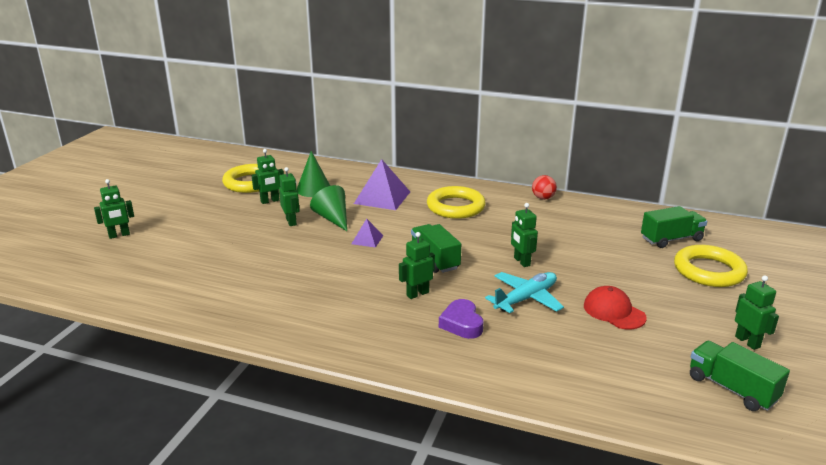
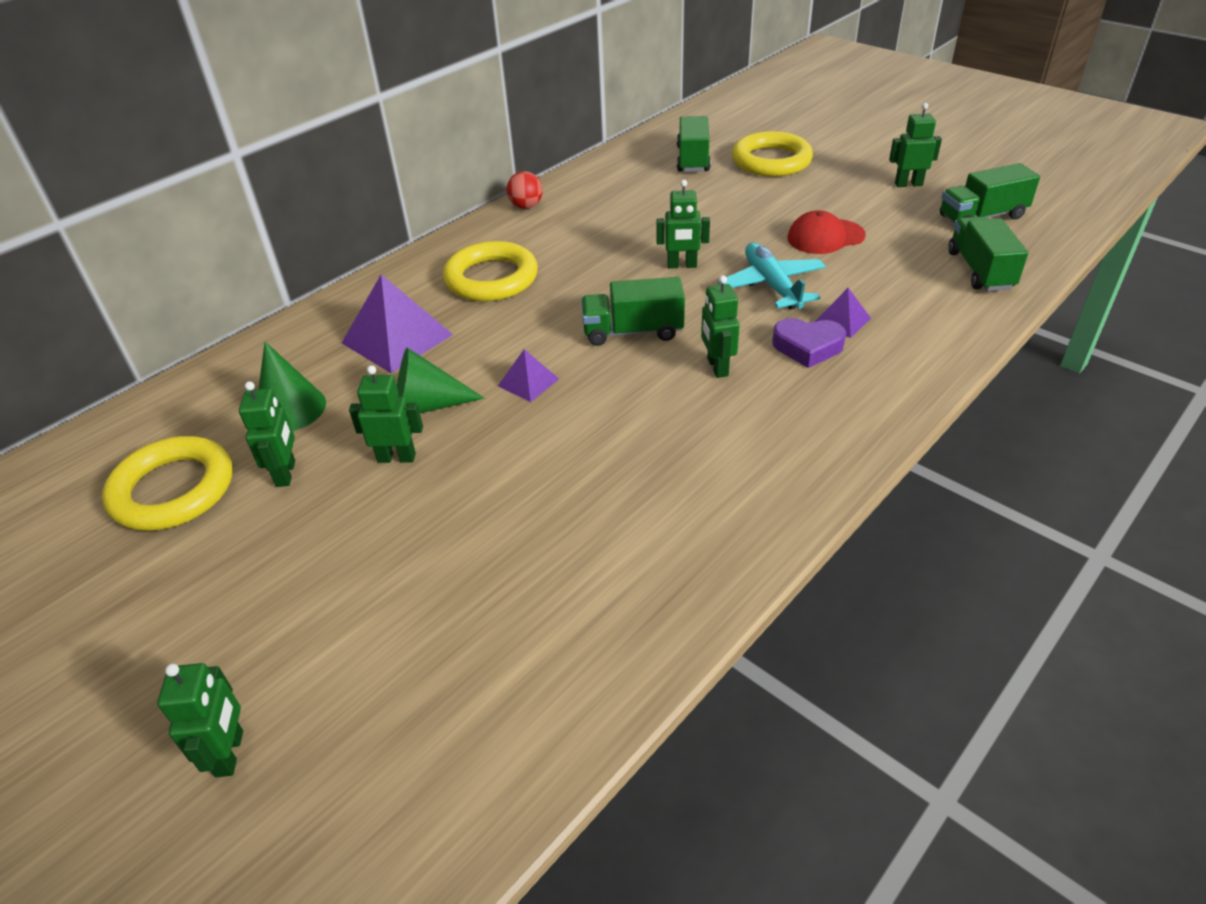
camera: 65 degrees left, 15 degrees up
none -> purple pyramid [815,288,871,338]
none -> green truck [948,216,1028,291]

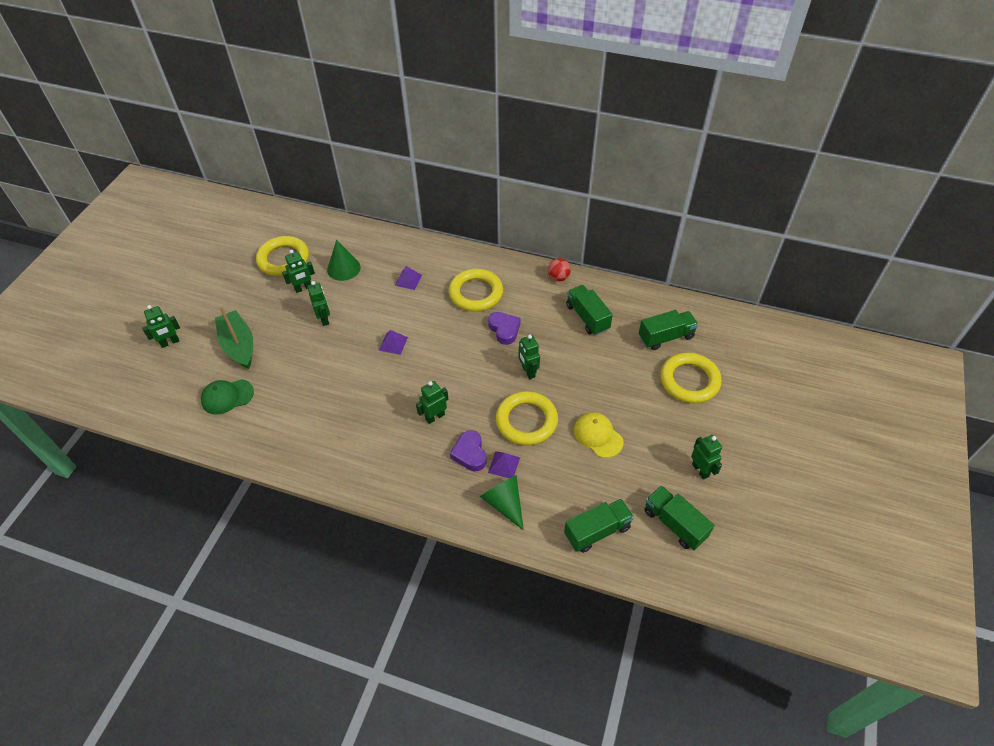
camera: 65 degrees right, 10 degrees up
purple pyramid [342,274,453,373] -> purple pyramid [394,266,422,290], size x0.52
green cone [397,348,485,413] -> green cone moved to [480,475,524,530]
green truck [581,277,685,346] -> green truck moved to [566,285,613,335]
turquoise plane [718,243,826,310] -> yellow ring [496,391,558,445]
red cap [787,210,866,254] -> yellow cap [574,412,624,458]
none -> green cap [201,379,254,415]
none -> green boat [215,305,253,369]
none -> purple heart [488,312,521,345]

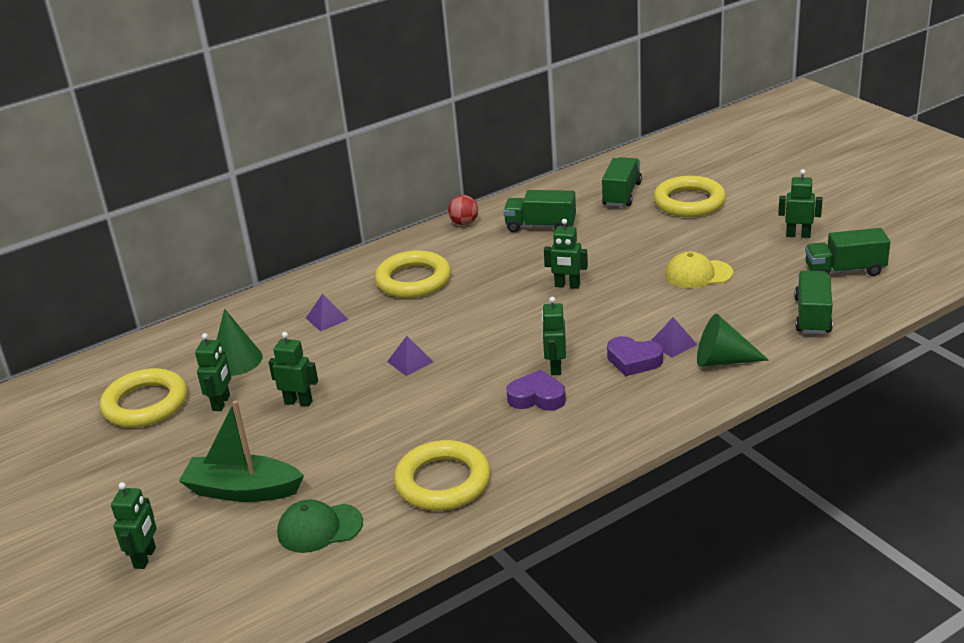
camera: 50 degrees left, 20 degrees down
green cap [201,379,254,415] -> green cap turned 60 degrees clockwise [277,500,363,553]
purple heart [488,312,521,345] -> purple heart moved to [507,370,566,411]
yellow ring [496,391,558,445] -> yellow ring moved to [394,440,491,511]

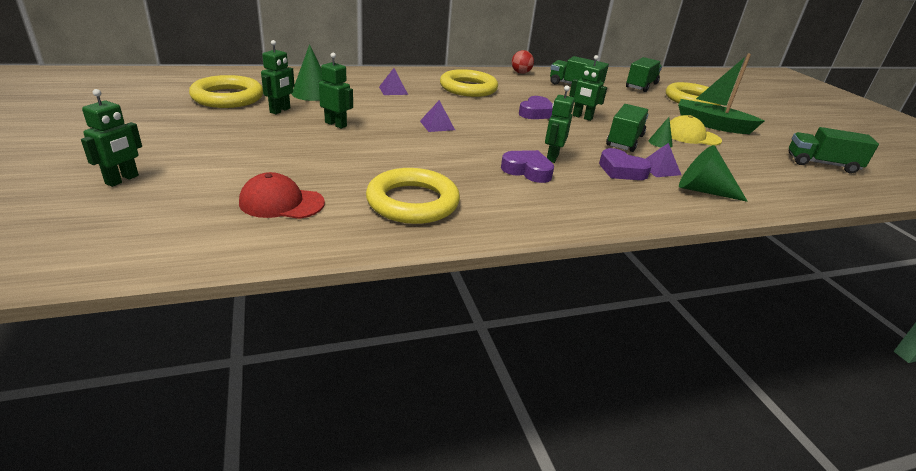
camera: 10 degrees right, 0 degrees up
green boat [179,400,304,502] -> green boat moved to [678,53,764,134]
green cap [277,500,363,553] -> red cap [239,172,325,219]
green robot [778,169,822,238] -> none
green truck [794,270,833,334] -> green truck moved to [606,104,648,152]
none -> purple heart [519,96,553,119]
none -> green cone [649,117,673,148]

